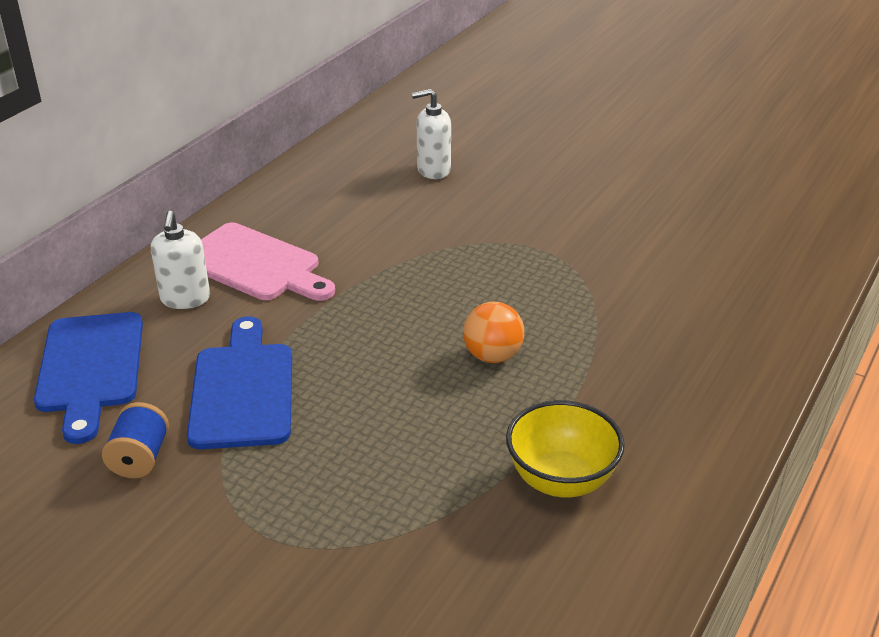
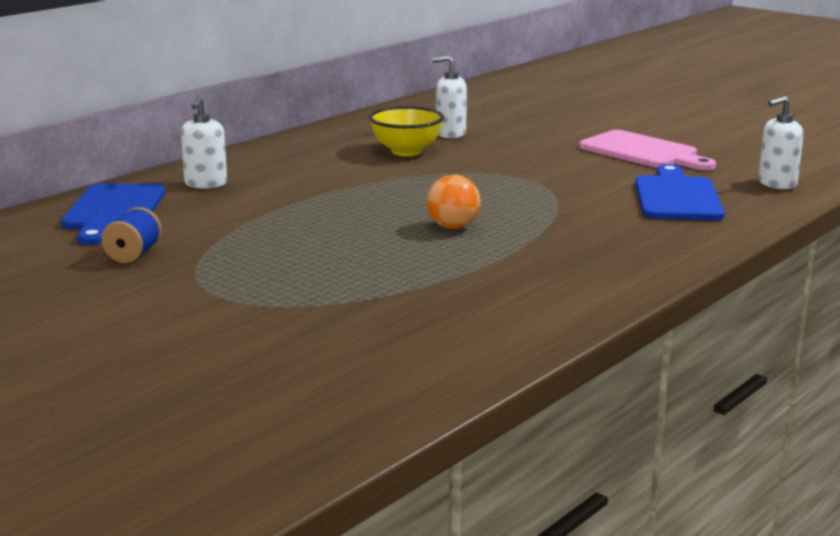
camera: 10 degrees right, 15 degrees down
blue cutting board [187,316,292,449] -> blue cutting board moved to [635,164,725,220]
pink cutting board [201,223,335,301] -> pink cutting board moved to [579,130,716,170]
yellow bowl [506,400,625,497] -> yellow bowl moved to [369,106,444,156]
none -> white soap dispenser [758,96,804,189]

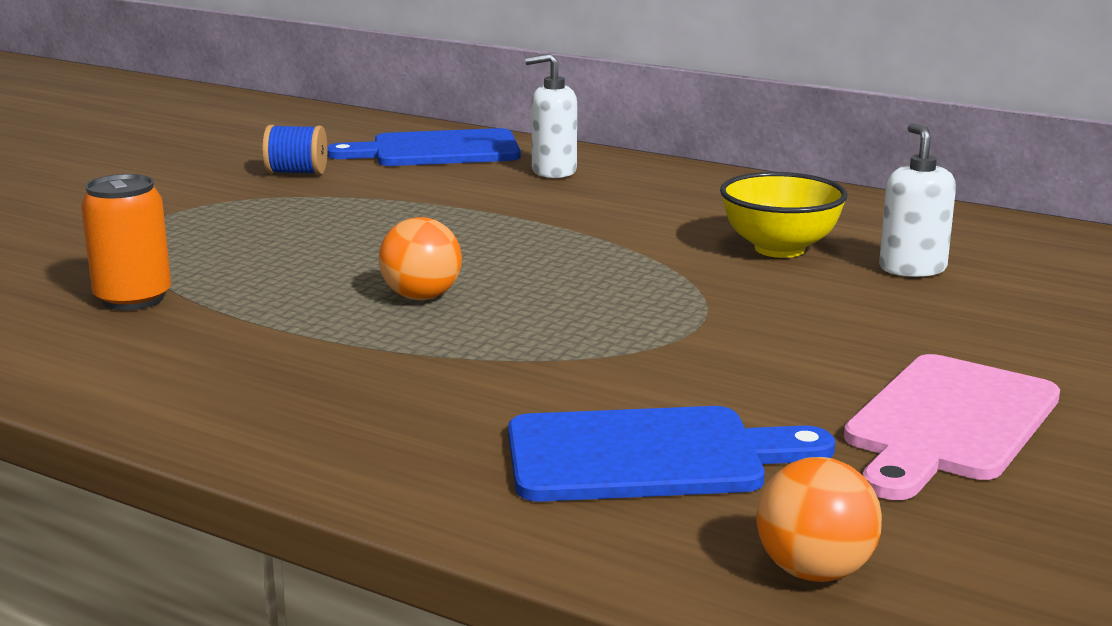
camera: 80 degrees right, 0 degrees up
white soap dispenser [758,96,804,189] -> orange ball [756,457,882,582]
none -> orange can [81,174,171,310]

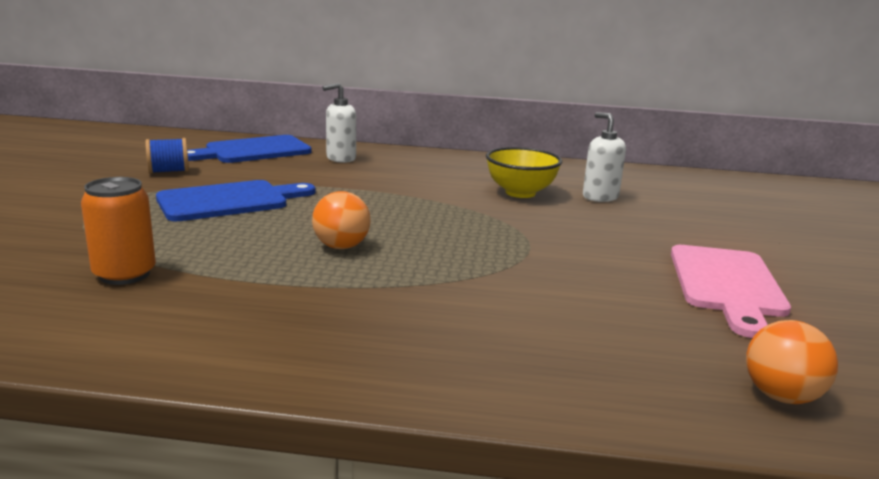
camera: 25 degrees left, 0 degrees up
blue cutting board [508,406,835,502] -> blue cutting board moved to [156,180,315,221]

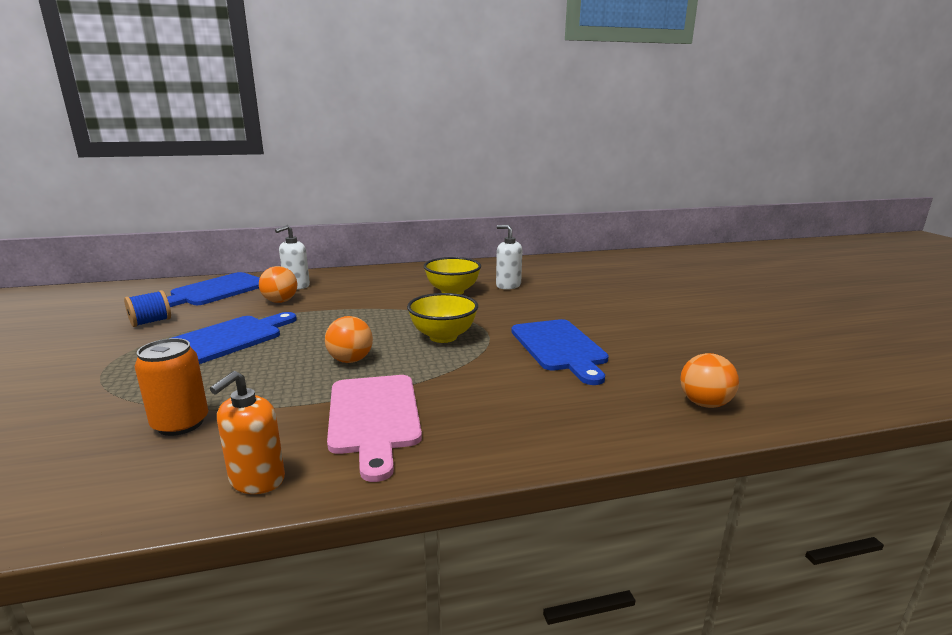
camera: 20 degrees left, 0 degrees up
pink cutting board [671,245,791,338] -> pink cutting board moved to [327,375,422,482]
none -> orange soap dispenser [210,371,285,494]
none -> orange ball [259,266,297,303]
none -> yellow bowl [407,293,478,343]
none -> blue cutting board [511,319,609,385]

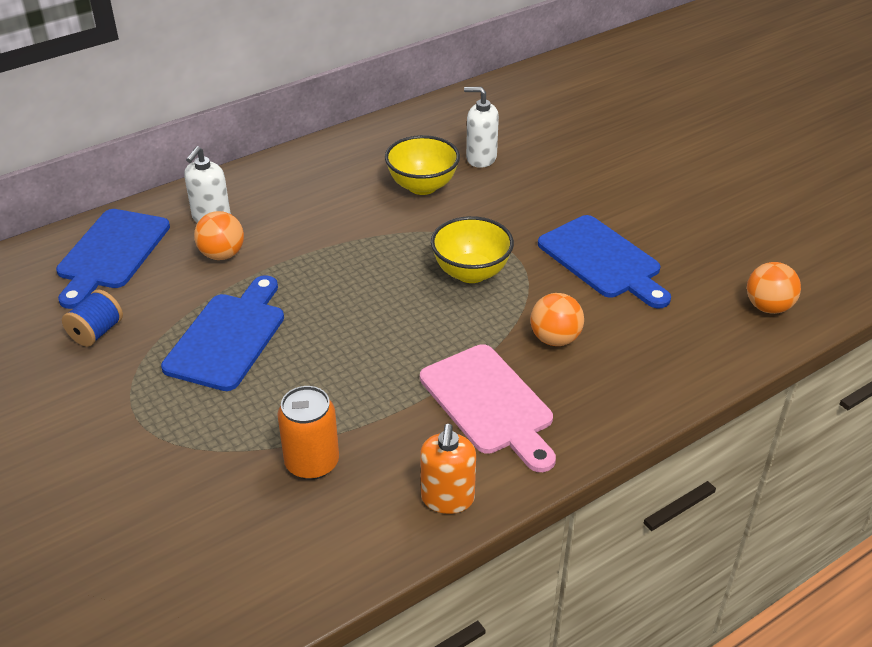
camera: 20 degrees left, 20 degrees up
orange ball [325,316,373,363] -> orange ball moved to [530,293,584,346]

